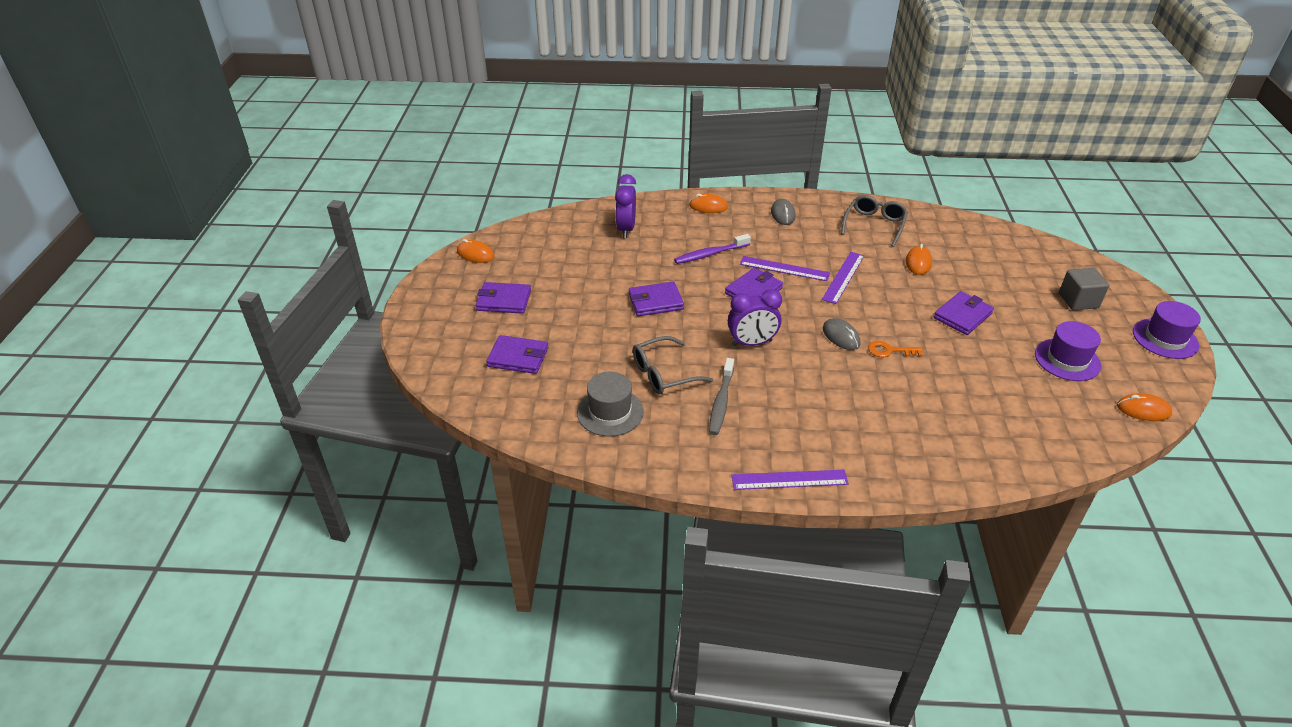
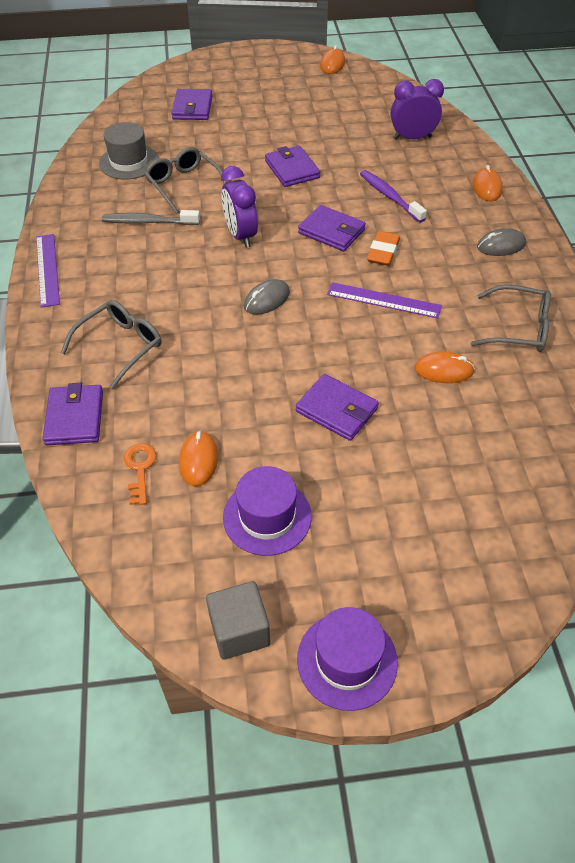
camera: 80 degrees right, 10 degrees up
purple wallet [476,282,531,314] -> purple wallet moved to [42,383,103,445]
purple ruler [740,256,830,281] -> orange eraser [367,231,400,266]
orange key [868,341,923,357] -> orange key moved to [124,443,156,505]
grey cube [1059,268,1109,310] -> grey cube moved to [206,581,270,660]
orange mouse [1117,393,1172,421] -> orange mouse moved to [179,430,218,486]
none -> grey glasses [61,300,161,389]

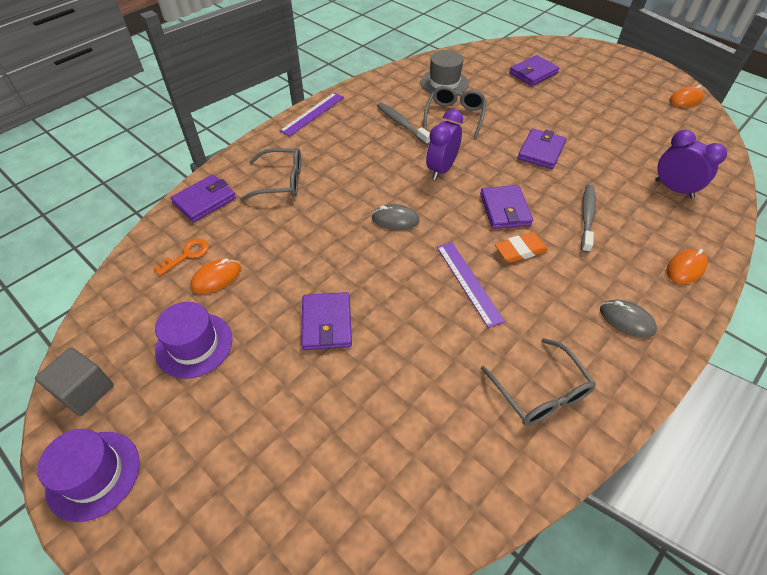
camera: 50 degrees right, 0 degrees up
purple toothbrush [360,170,427,223] -> grey toothbrush [581,184,596,253]
orange mouse [415,351,475,383] -> none

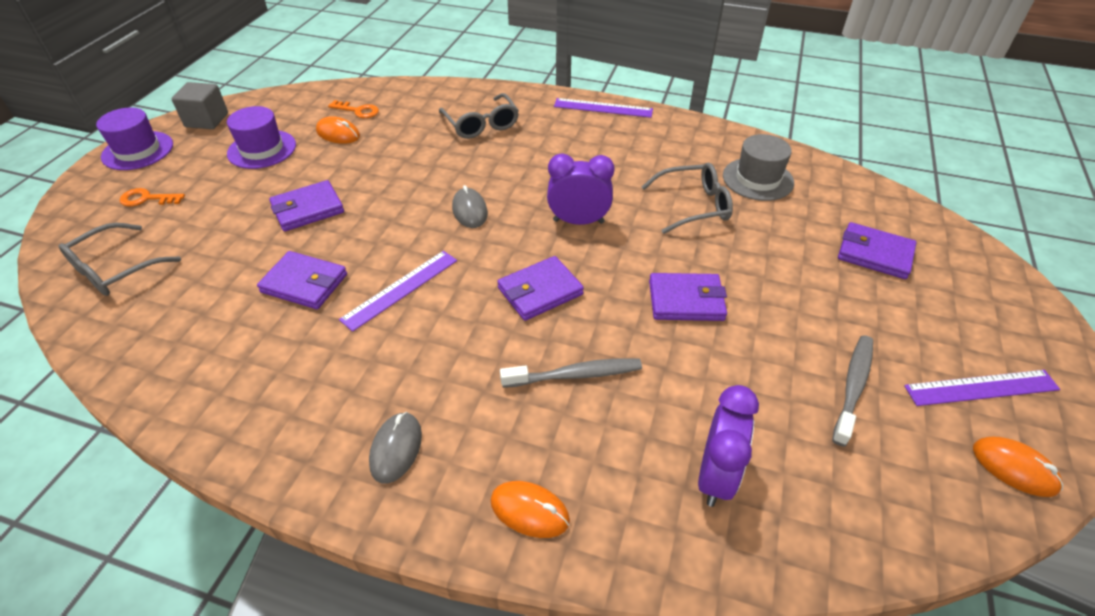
camera: 65 degrees right, 5 degrees down
purple wallet [171,174,236,222] -> purple wallet moved to [257,251,347,309]
grey toothbrush [377,103,430,145] -> grey toothbrush moved to [832,335,873,447]
grey glasses [481,338,596,426] -> grey glasses moved to [58,223,181,296]
orange eraser [495,232,548,263] -> none
none -> orange key [120,188,185,207]
none -> purple ruler [904,370,1060,406]

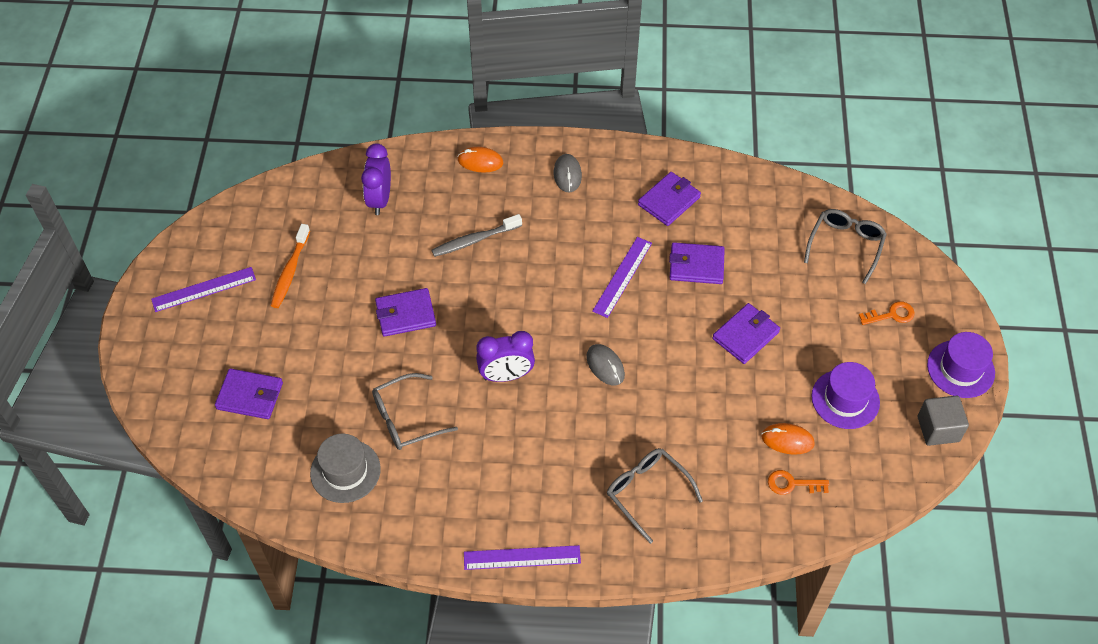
camera: 165 degrees right, 10 degrees up
purple wallet [497,256,584,321] -> purple wallet moved to [638,172,701,226]
grey toothbrush [832,335,873,447] -> orange toothbrush [271,224,310,308]
orange mouse [973,437,1063,497] -> none

